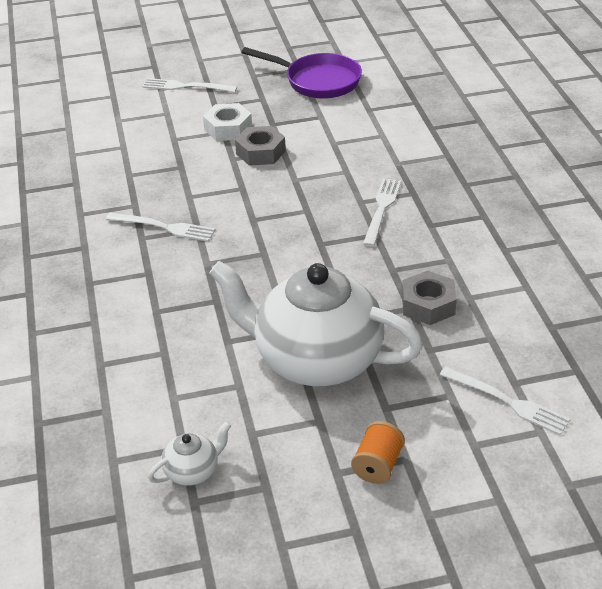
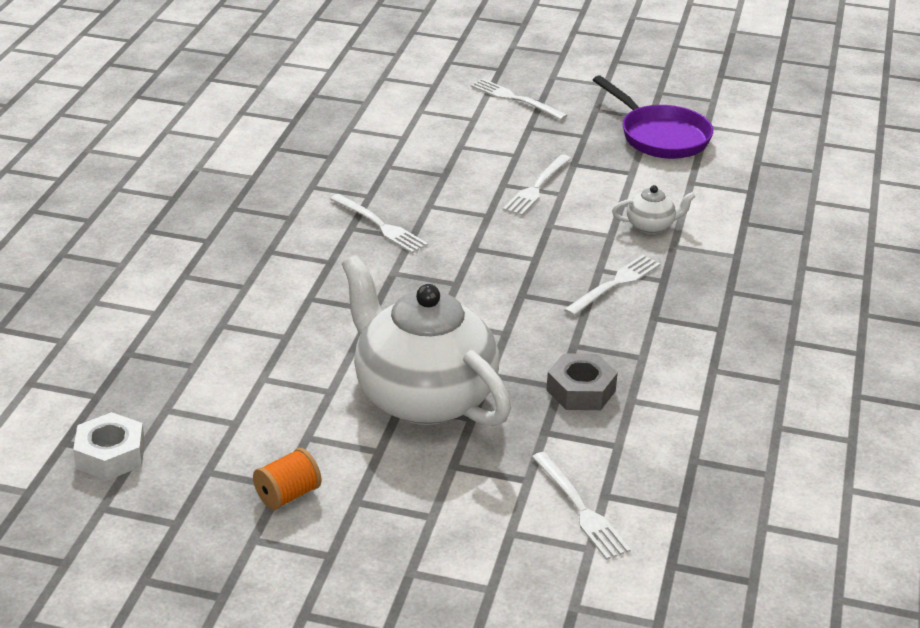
camera: 25 degrees right, 5 degrees down
white teapot [148,421,232,486] -> white teapot moved to [612,185,696,234]
white nut [203,103,252,141] -> white nut moved to [73,412,145,480]
grey nut [235,126,286,166] -> white fork [503,154,572,216]
orange spool [351,421,405,484] -> orange spool moved to [253,448,321,510]

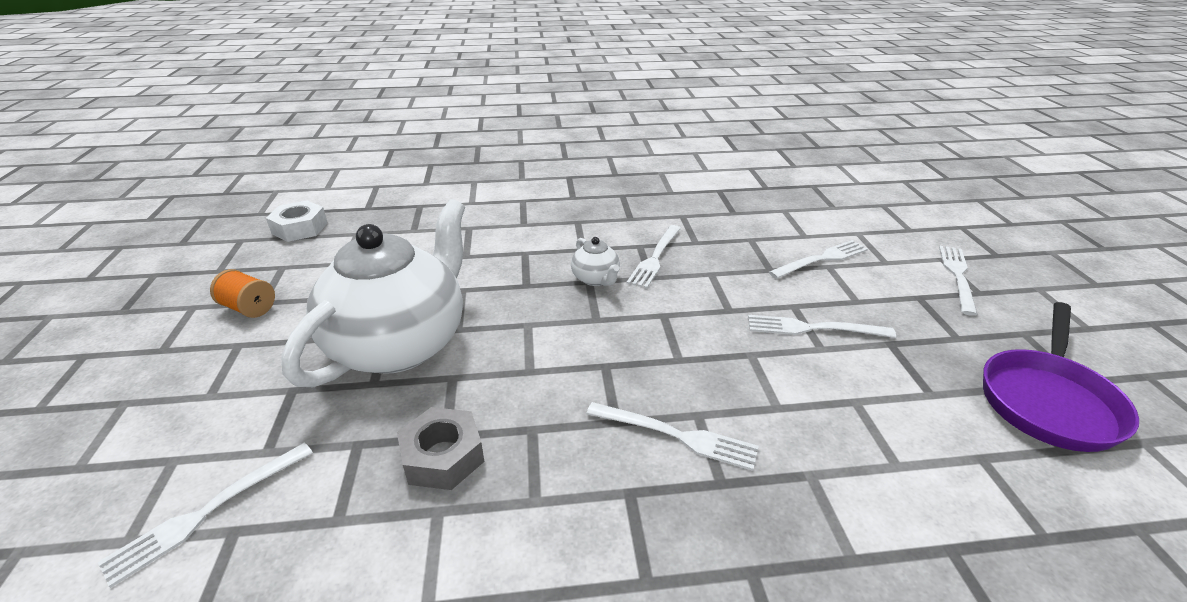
camera: 70 degrees right, 0 degrees up
white teapot [612,185,696,234] -> white teapot moved to [571,237,620,286]
none -> white fork [769,240,868,279]

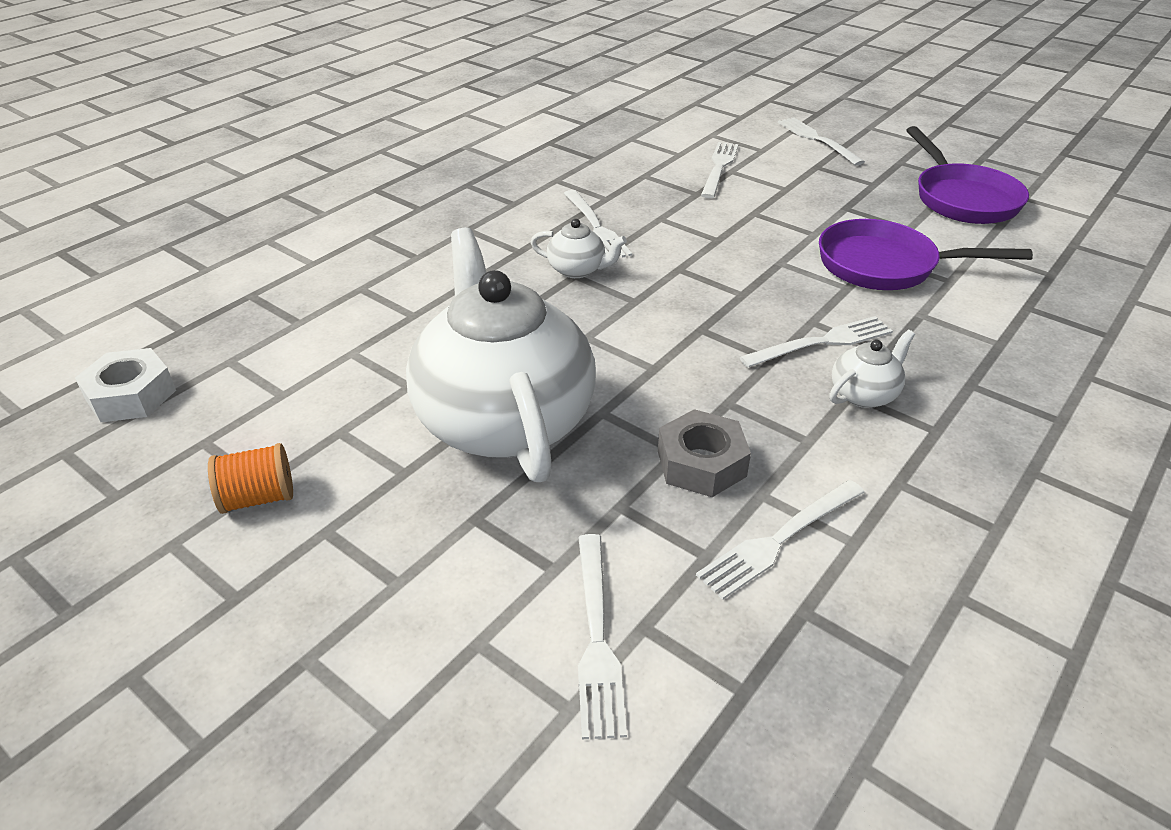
camera: 45 degrees left, 5 degrees up
white fork [748,315,896,338] -> white fork moved to [696,480,865,600]
none -> purple pan [819,219,1033,290]
none -> white teapot [829,330,915,408]

